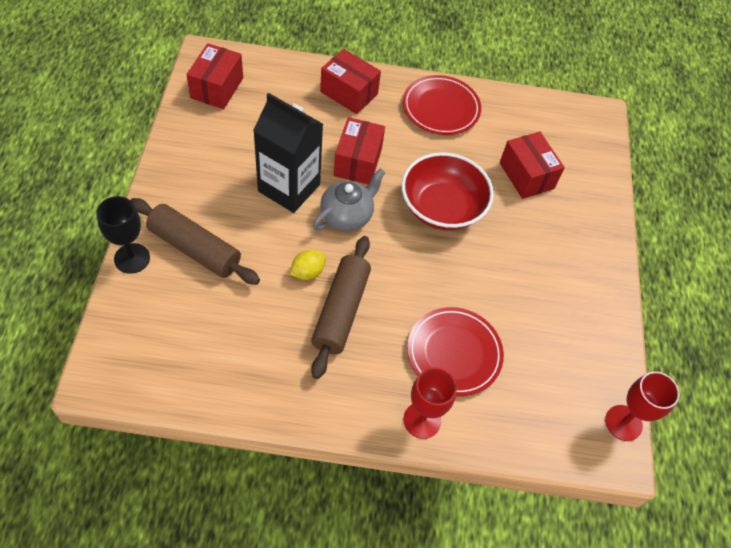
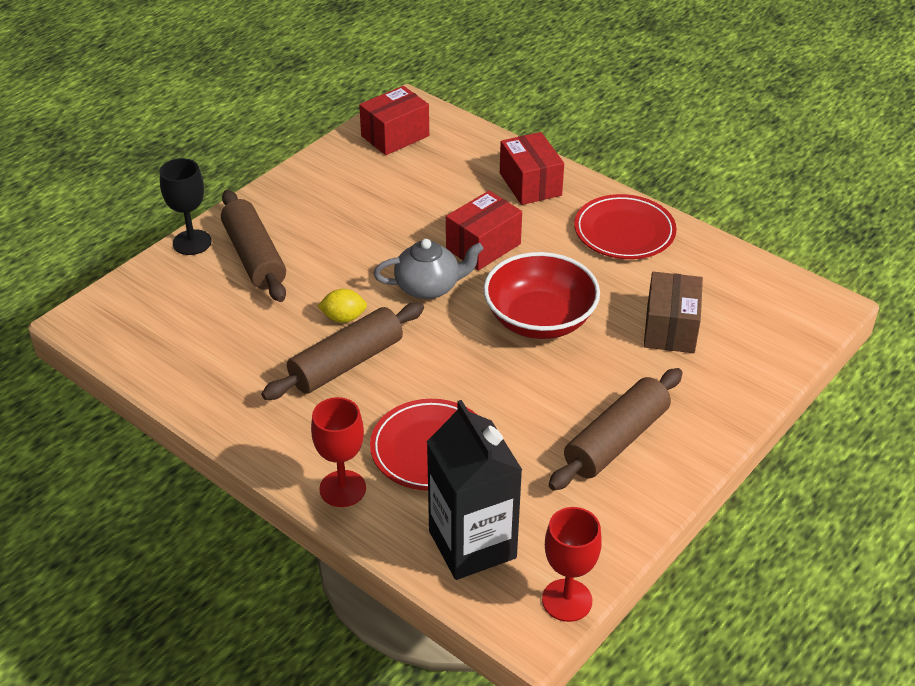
camera: 40 degrees right, 15 degrees down
black carton [253,93,323,213] -> black carton moved to [427,400,522,580]
red box [499,132,565,199] -> brown box [644,272,703,353]
none -> brown rolling pin [549,368,683,491]

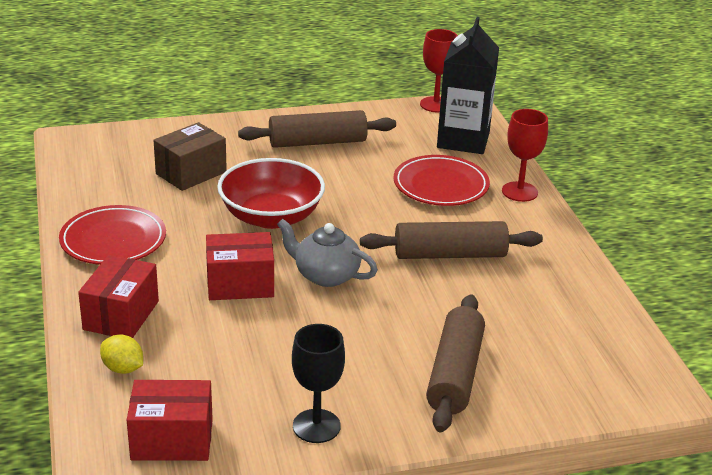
camera: 145 degrees left, 10 degrees down
black goblet [160,158,212,255] -> black goblet moved to [292,324,345,443]
yellow lemon [317,289,367,323] -> yellow lemon moved to [100,334,143,374]

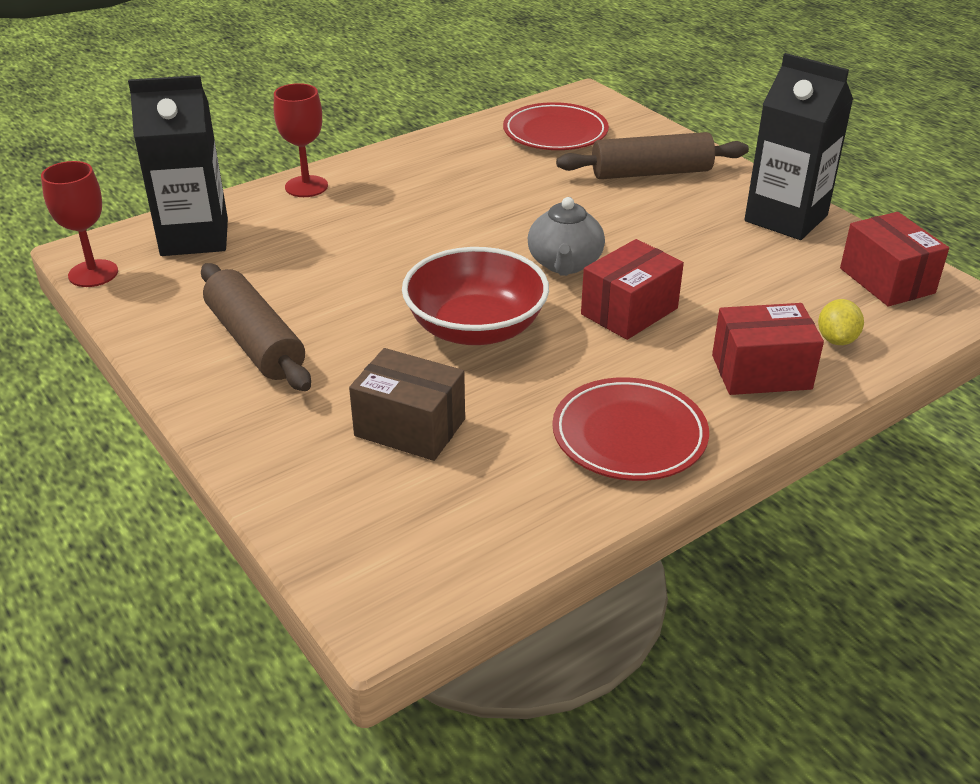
camera: 110 degrees left, 5 degrees up
red box [206,232,274,300] -> red box turned 75 degrees clockwise [581,239,684,340]
black goblet [292,324,345,443] -> black carton [744,53,853,240]
brown rolling pin [360,221,543,259] -> none
red plate [393,155,490,206] -> red plate moved to [503,102,609,150]

